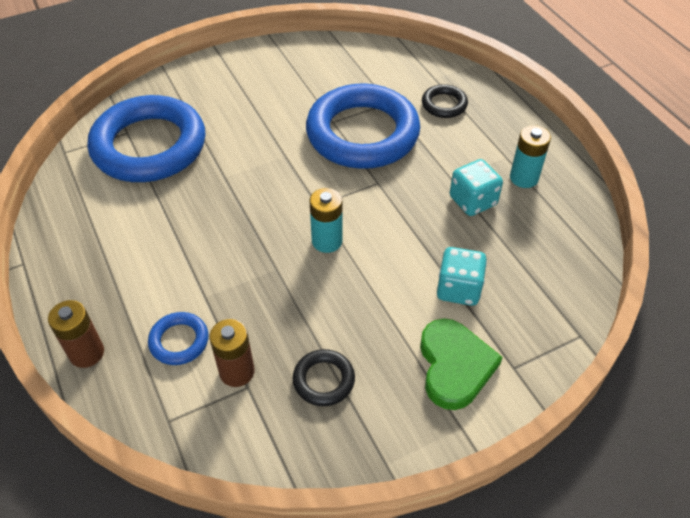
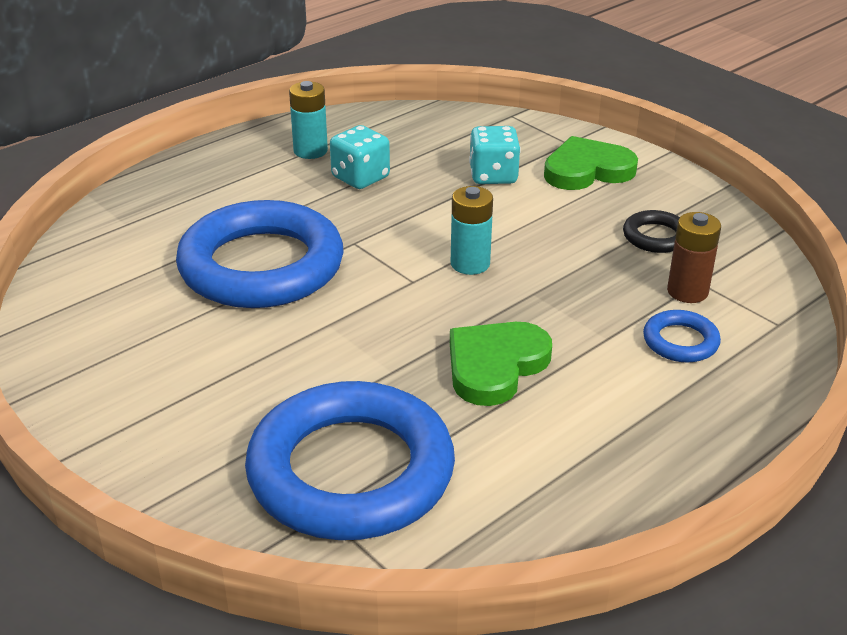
camera: 105 degrees left, 15 degrees down
brown battery [48,300,104,368] -> none
black ring [422,84,468,118] -> none
none -> green heart [450,322,552,406]

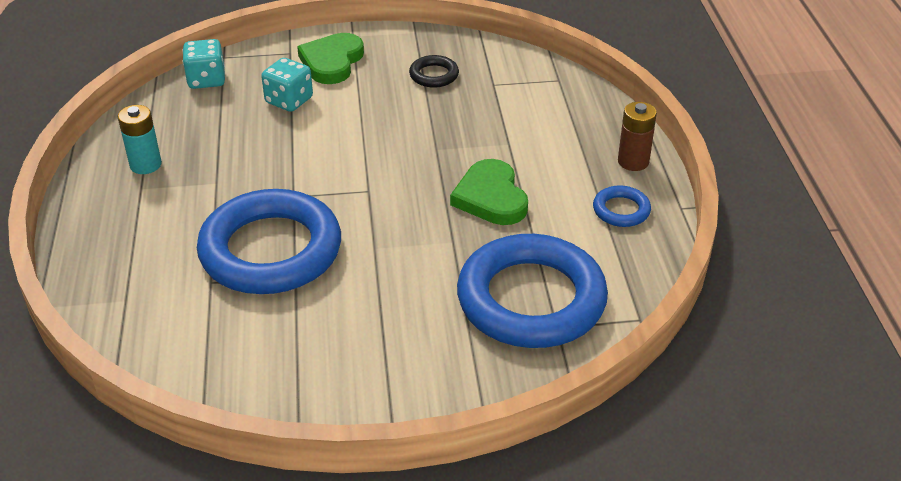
camera: 55 degrees left, 5 degrees up
turquoise dice [330,125,390,189] -> turquoise dice moved to [182,39,225,89]
turquoise battery [451,186,493,275] -> none
blue ring [643,310,721,363] -> blue ring moved to [593,185,651,227]
brown battery [667,212,721,303] -> brown battery moved to [618,102,657,171]

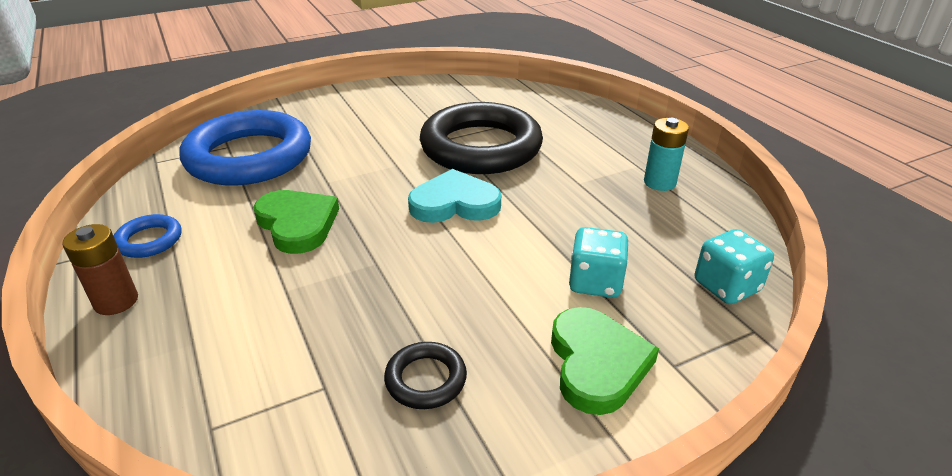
camera: 160 degrees right, 5 degrees down
blue ring [197,189,341,294] -> black ring [420,102,543,174]
none -> turquoise heart [408,169,501,223]

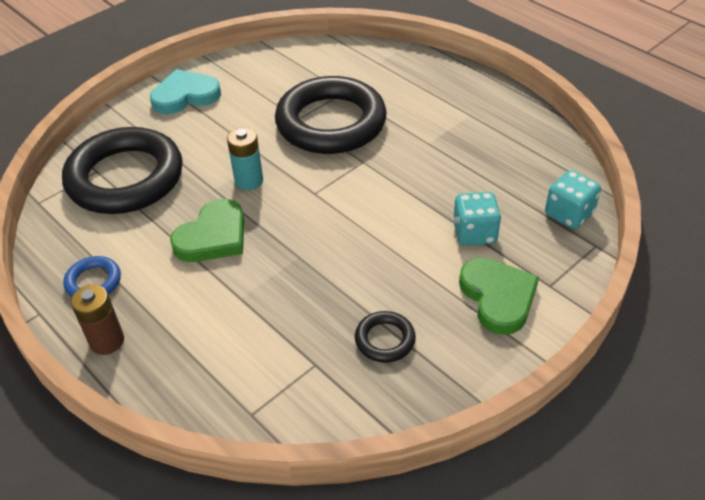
camera: 15 degrees left, 10 degrees up
blue ring [180,110,311,186] -> black ring [62,127,183,214]
green heart [253,190,339,254] -> green heart turned 90 degrees clockwise [170,199,244,262]
turquoise heart [408,169,501,223] -> turquoise heart moved to [150,69,221,114]
turquoise battery [644,118,689,191] -> turquoise battery moved to [227,127,263,190]

